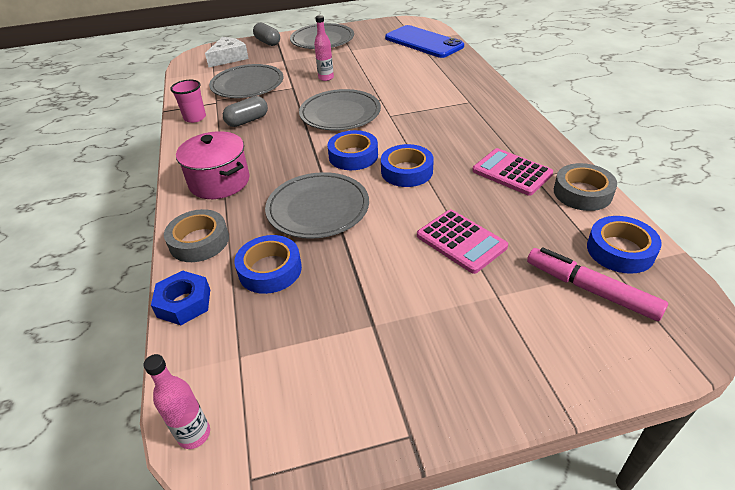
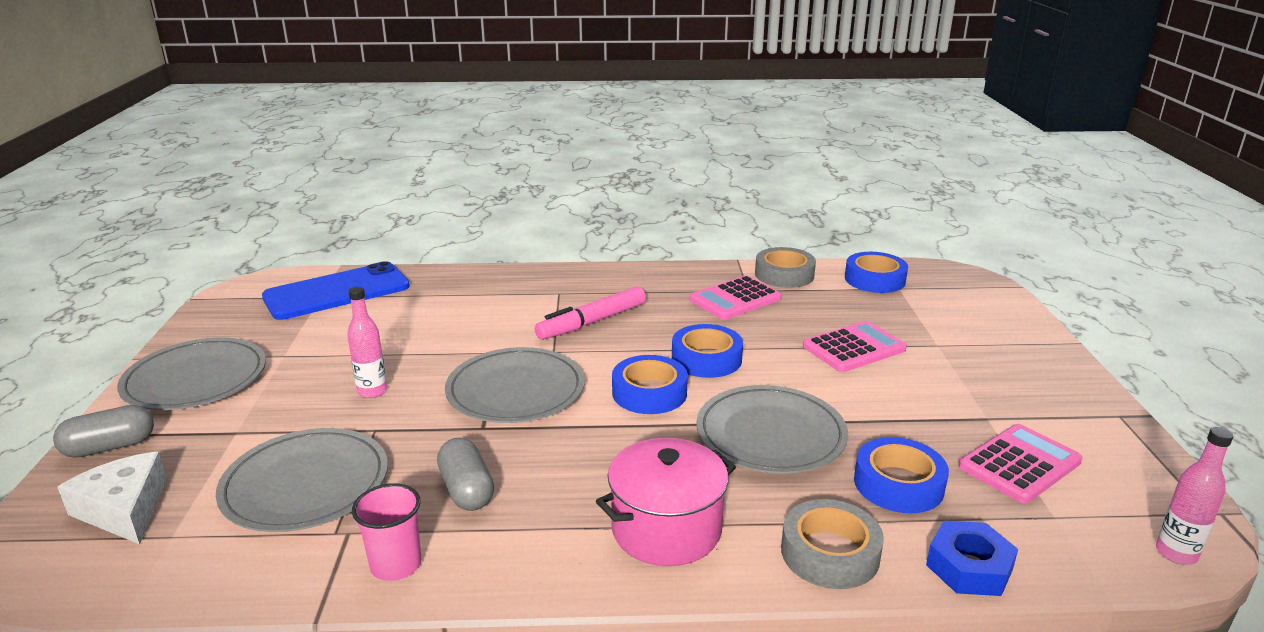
camera: 80 degrees left, 15 degrees down
pink marker [527,248,668,321] -> pink marker moved to [535,286,646,340]
none -> pink calculator [959,424,1083,504]

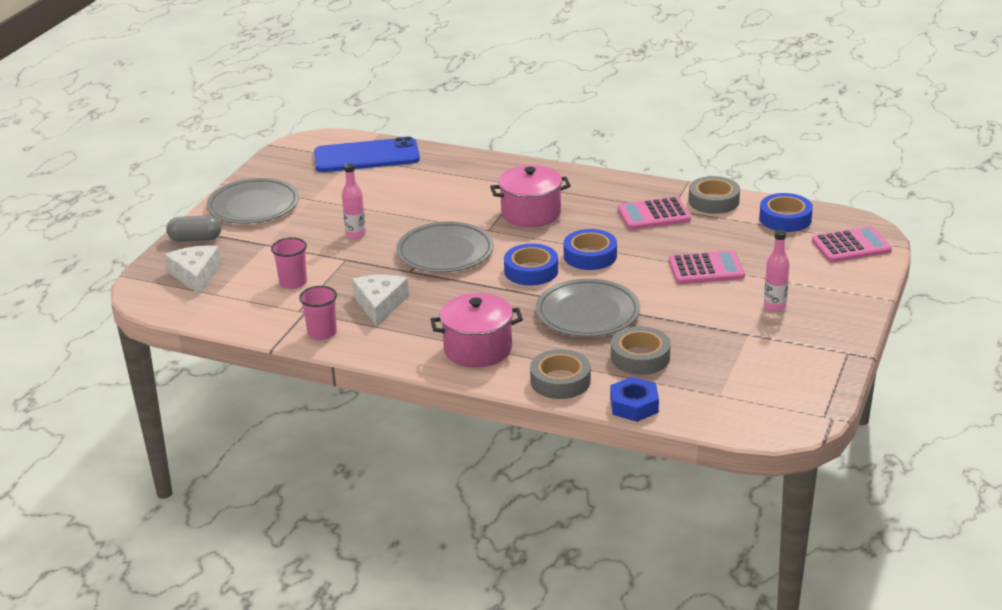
camera: 25 degrees right, 5 degrees up
grey plate [216,428,388,532] -> pink cup [271,237,307,289]
grey capsule [437,438,494,511] -> white cheese [352,275,409,326]
pink marker [535,286,646,340] -> pink pot [490,165,571,227]
blue tape [854,437,949,513] -> grey tape [611,326,671,375]
pink calculator [959,424,1083,504] -> pink calculator moved to [812,226,892,263]
pink bottle [1156,427,1234,565] -> pink bottle moved to [764,230,790,311]

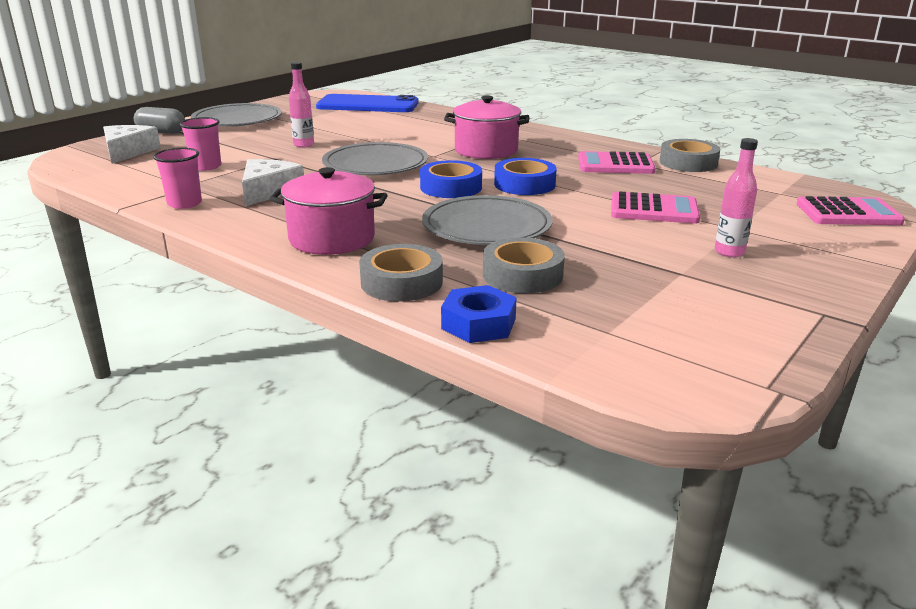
camera: 15 degrees right, 5 degrees down
blue tape [759,193,813,232] -> none

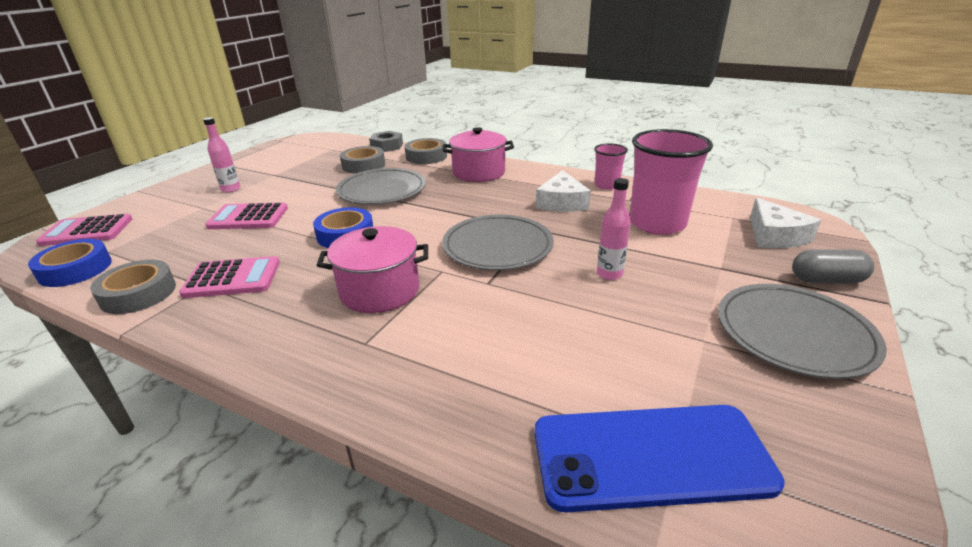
camera: 170 degrees right, 5 degrees up
pink cup [179,117,221,171] -> pink cup [630,129,713,235], size x1.92
blue tape [420,160,482,198] -> blue tape moved to [28,239,112,287]
blue nut [441,285,517,343] -> grey nut [369,131,403,152]

